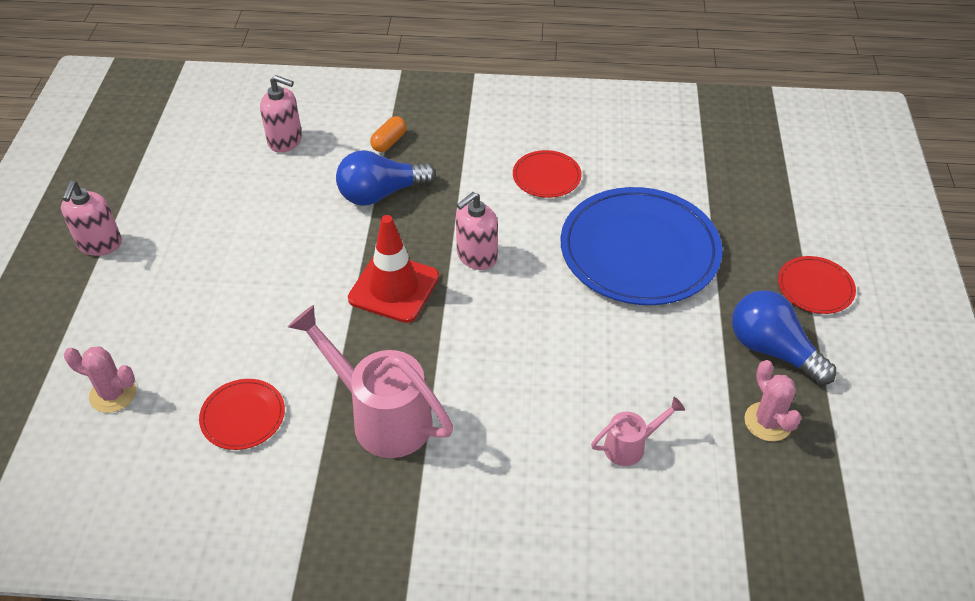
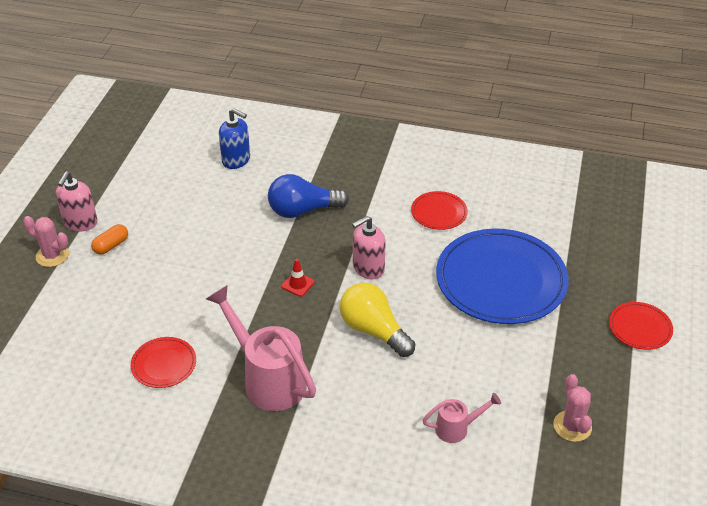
camera: 10 degrees right, 5 degrees down
pink cactus [64,346,136,413] -> pink cactus moved to [23,216,69,267]
pink soap dispenser [260,75,302,153] -> blue soap dispenser [219,108,250,169]
red traffic cone [348,215,439,323] -> red traffic cone [281,259,315,297], size x0.44
orange capsule [370,116,407,152] -> orange capsule moved to [91,224,128,255]
blue light bulb [732,290,836,386] -> none
none -> yellow light bulb [340,283,415,357]

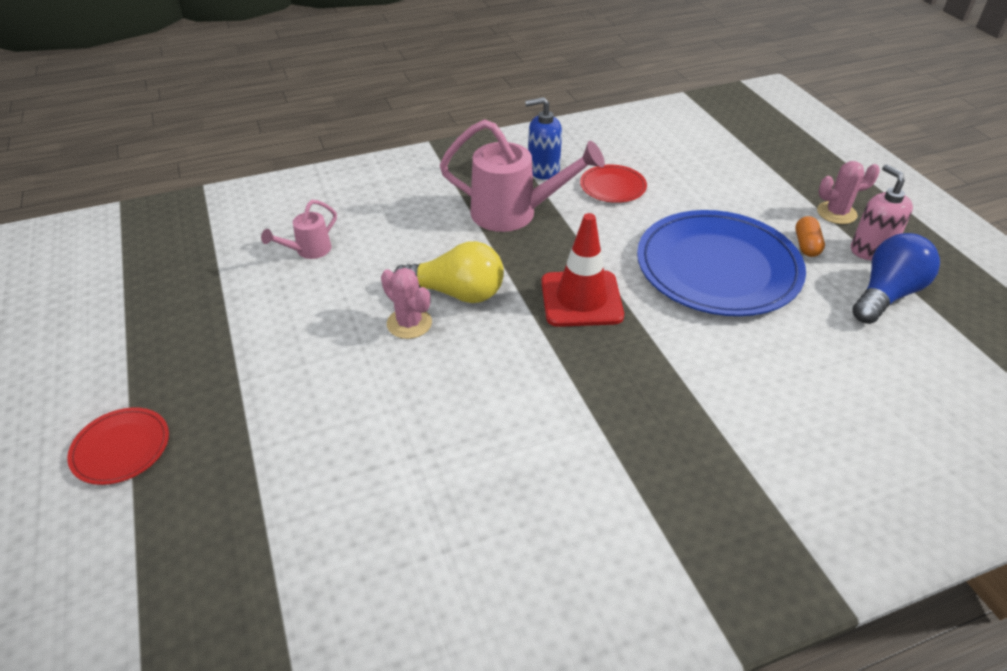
camera: 145 degrees right, 0 degrees up
blue soap dispenser [219,108,250,169] -> blue soap dispenser moved to [525,97,562,180]
blue light bulb [268,174,349,218] -> blue light bulb moved to [852,233,940,324]
red traffic cone [281,259,315,297] -> red traffic cone [541,213,624,327], size x2.25
pink soap dispenser [352,216,386,280] -> none
red plate [411,191,468,230] -> none
blue plate [436,229,569,324] -> blue plate moved to [637,210,806,316]
pink cactus [553,374,592,442] -> pink cactus moved to [381,268,432,339]

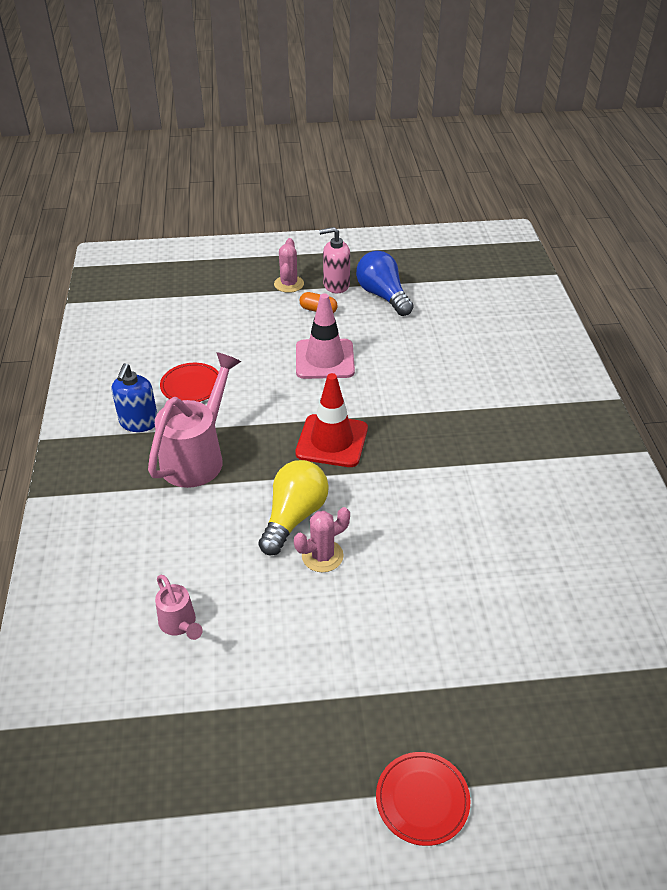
camera: 75 degrees left, 0 degrees up
blue plate [637,210,806,316] -> pink traffic cone [296,293,355,379]

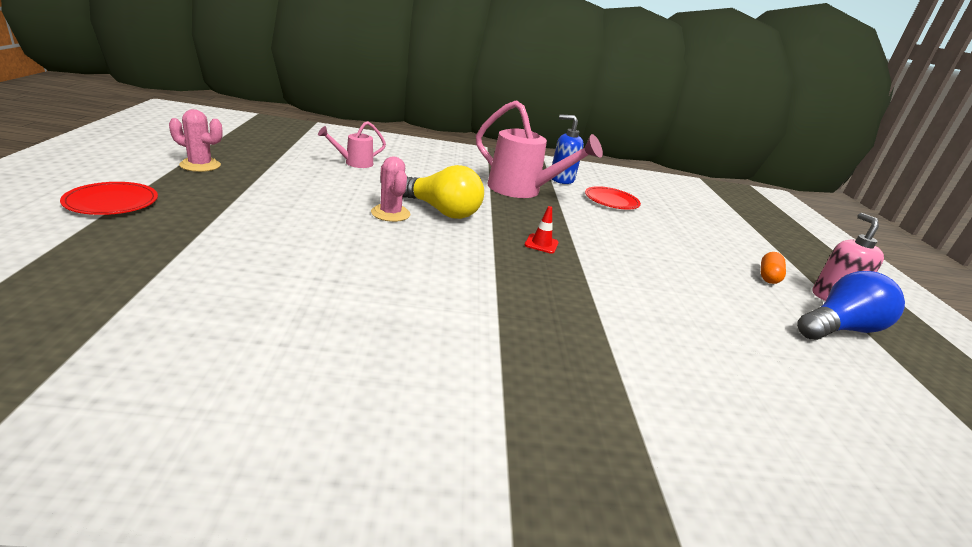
camera: 90 degrees right, 15 degrees down
pink cactus [274,238,304,293] -> pink cactus moved to [169,109,223,172]
red traffic cone [295,373,368,467] -> red traffic cone [525,206,559,254], size x0.44
pink traffic cone [296,293,355,379] -> none

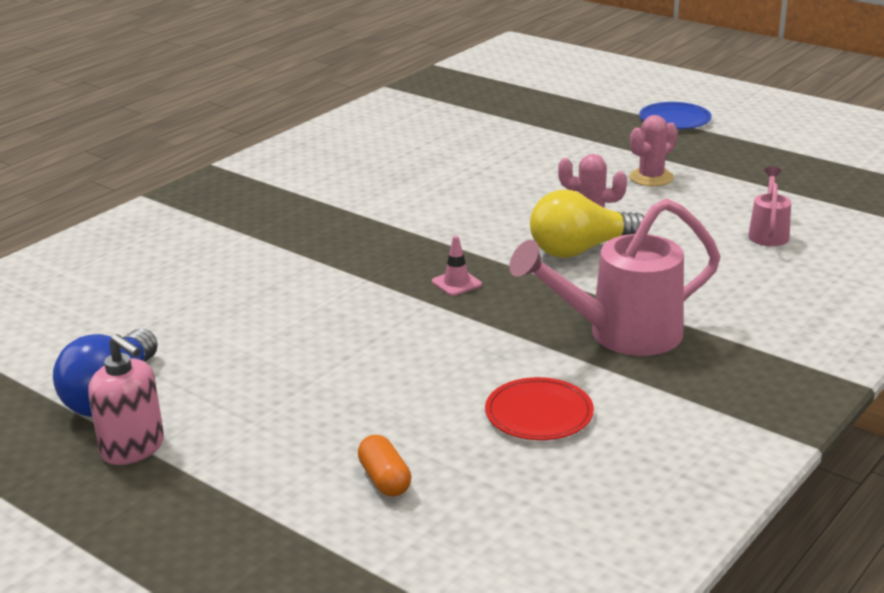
camera: 135 degrees right, 0 degrees up
red plate [60,182,158,215] -> blue plate [639,102,712,129]
pink cactus [169,109,223,172] -> pink cactus moved to [629,115,678,186]
red traffic cone [525,206,559,254] -> pink traffic cone [432,236,482,296]
blue soap dispenser [552,114,584,184] -> none
orange capsule [761,252,786,284] -> orange capsule moved to [358,435,411,497]

